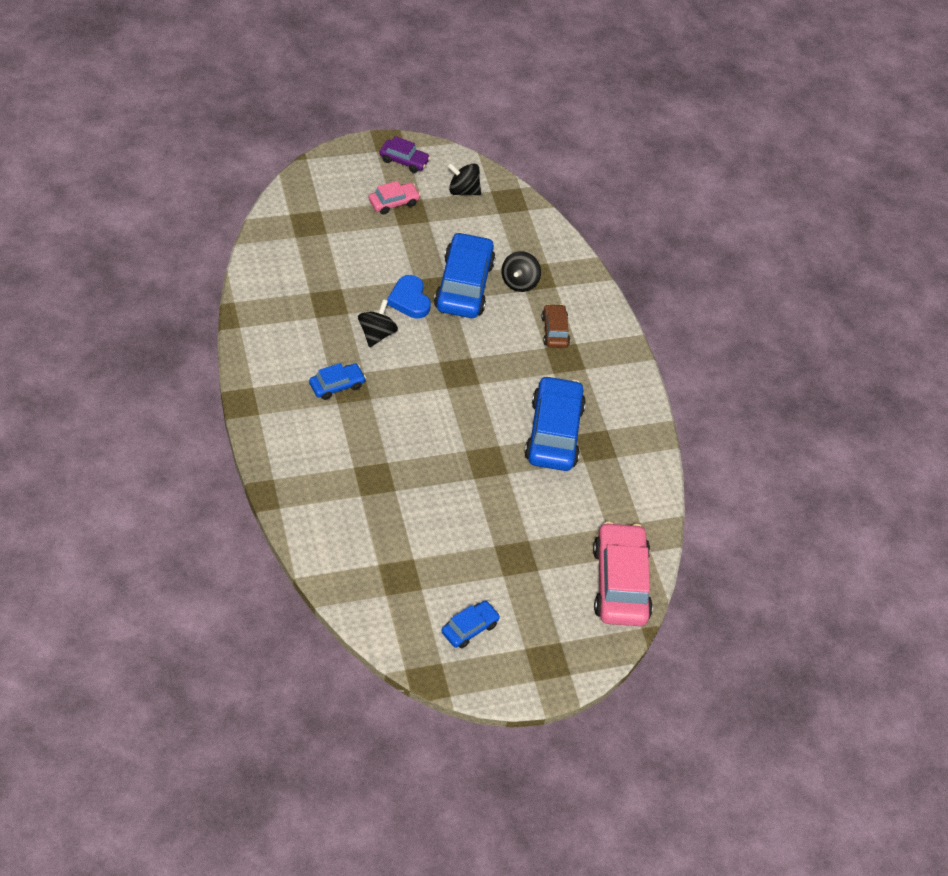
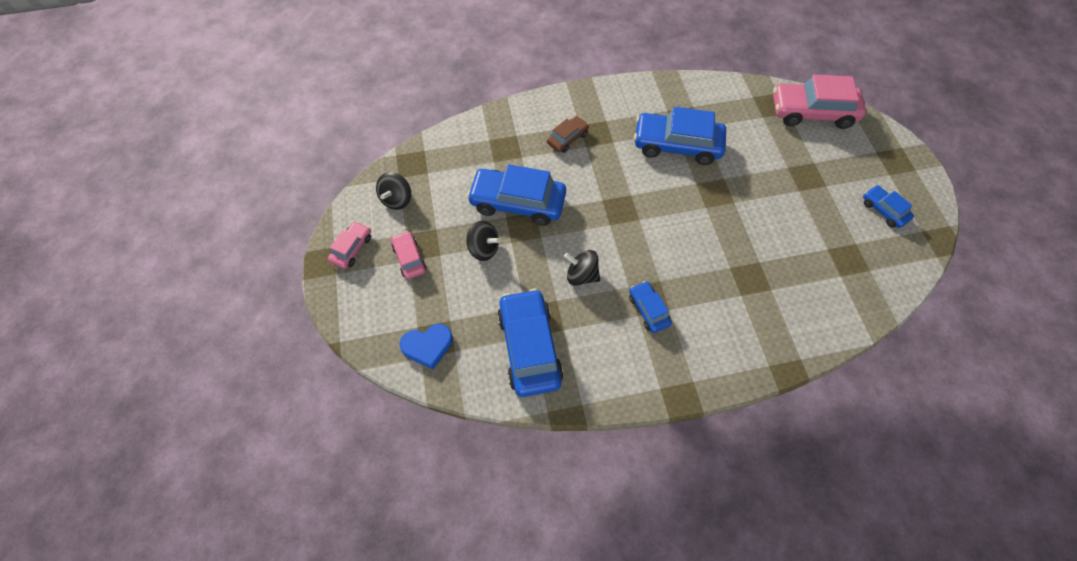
camera: 80 degrees left, 10 degrees up
purple car [379,136,430,173] -> pink car [328,221,371,269]
blue heart [387,275,431,319] -> blue heart moved to [400,324,453,369]
black spinning top [501,251,541,292] -> black spinning top moved to [466,221,500,261]
brown car [542,304,570,348] -> brown car turned 135 degrees clockwise [547,116,589,153]
none -> blue car [497,289,564,397]

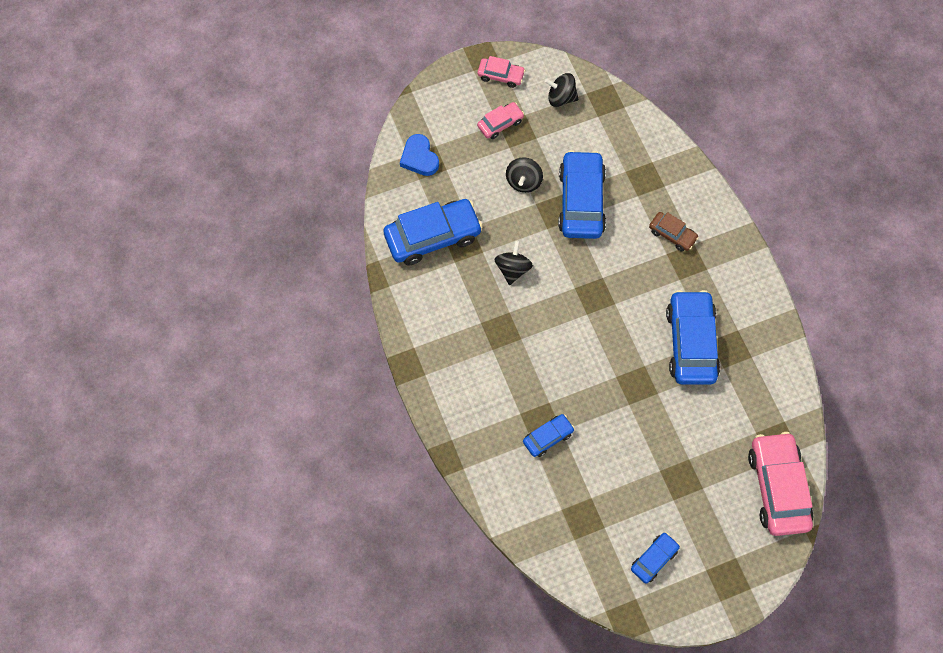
camera: 80 degrees right, 5 degrees up
blue car [629,281,672,333] -> blue car moved to [523,414,575,457]

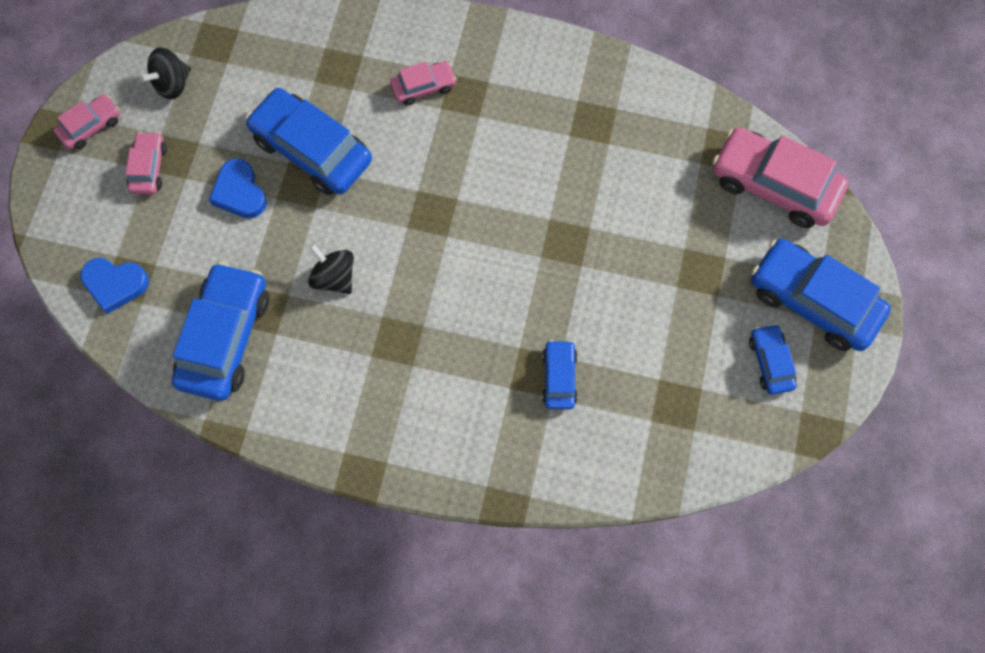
camera: 55 degrees left, 5 degrees up
black spinning top [506,157,543,193] -> blue heart [209,158,267,218]
brown car [649,212,699,251] -> pink car [390,61,457,106]
blue car [666,290,720,385] -> blue car moved to [751,239,891,351]

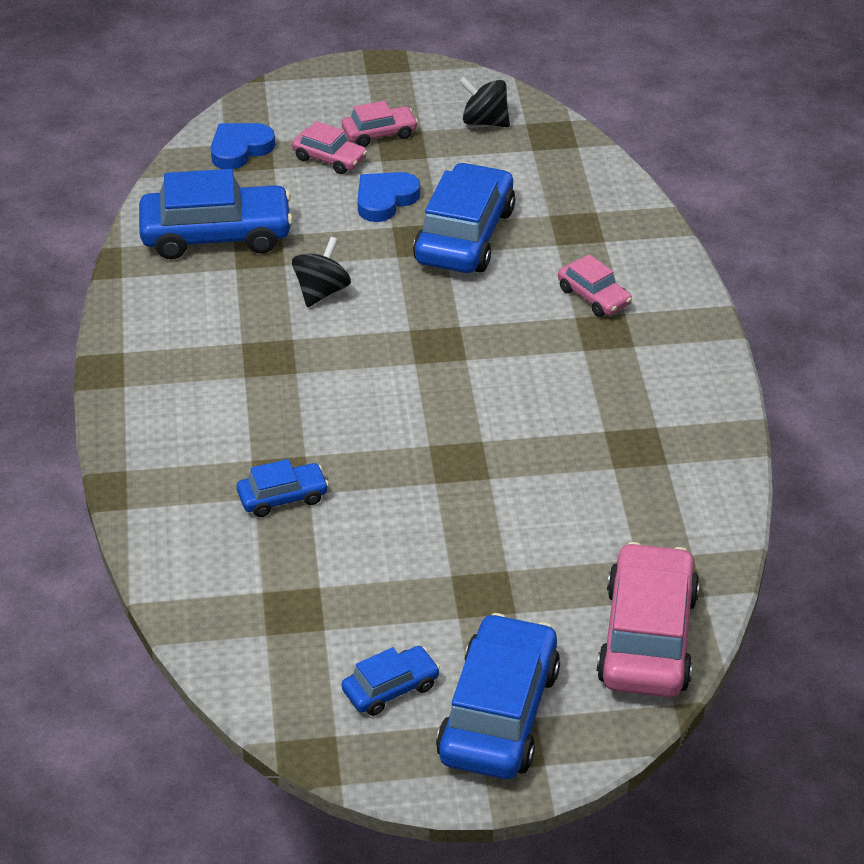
camera: 70 degrees right, 30 degrees down
pink car [53,94,120,150] -> pink car moved to [292,121,367,174]
blue heart [80,258,149,314] -> blue heart turned 60 degrees clockwise [211,123,275,169]

